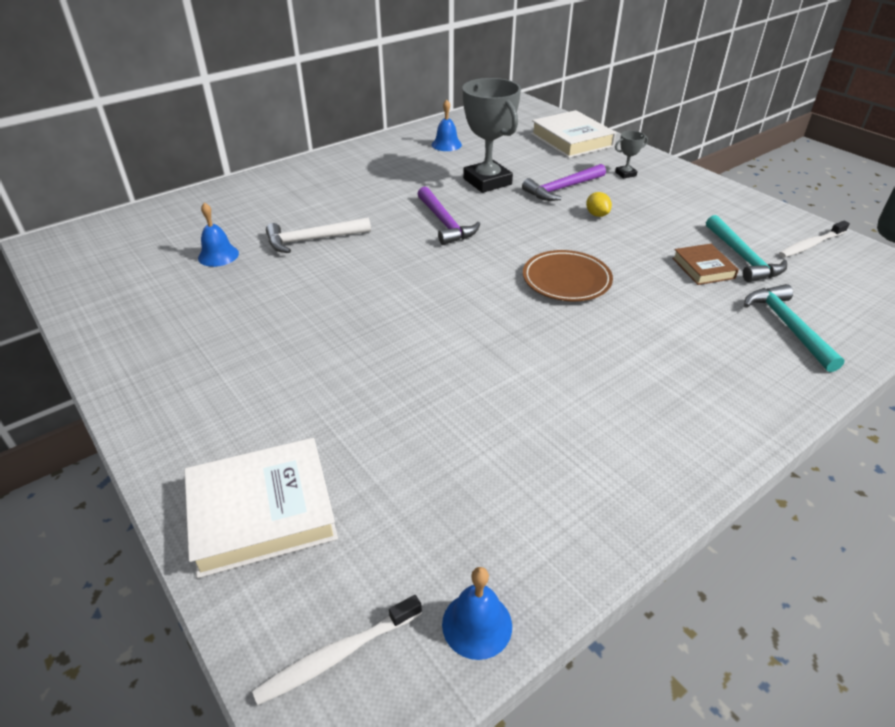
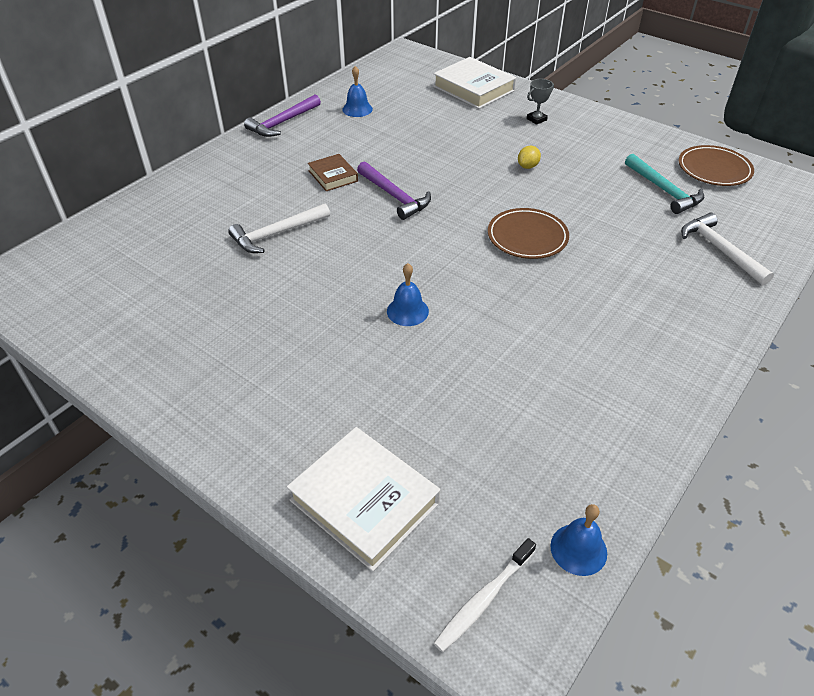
camera: 15 degrees left, 5 degrees up
white book [184,438,338,578] -> white book turned 75 degrees clockwise [287,427,440,572]
blue bell [198,202,239,267] -> blue bell moved to [387,263,429,326]
grey trophy [462,78,521,193] -> none
purple hammer [522,164,606,201] -> purple hammer moved to [244,95,321,137]
yellow lemon [586,192,612,217] -> yellow lemon turned 75 degrees clockwise [518,146,541,169]
brown book [672,244,739,285] -> brown book moved to [308,154,358,191]
turquoise hammer [744,284,845,372] -> white hammer [681,213,774,285]
white toothbrush [779,221,850,258] -> brown plate [678,145,754,186]

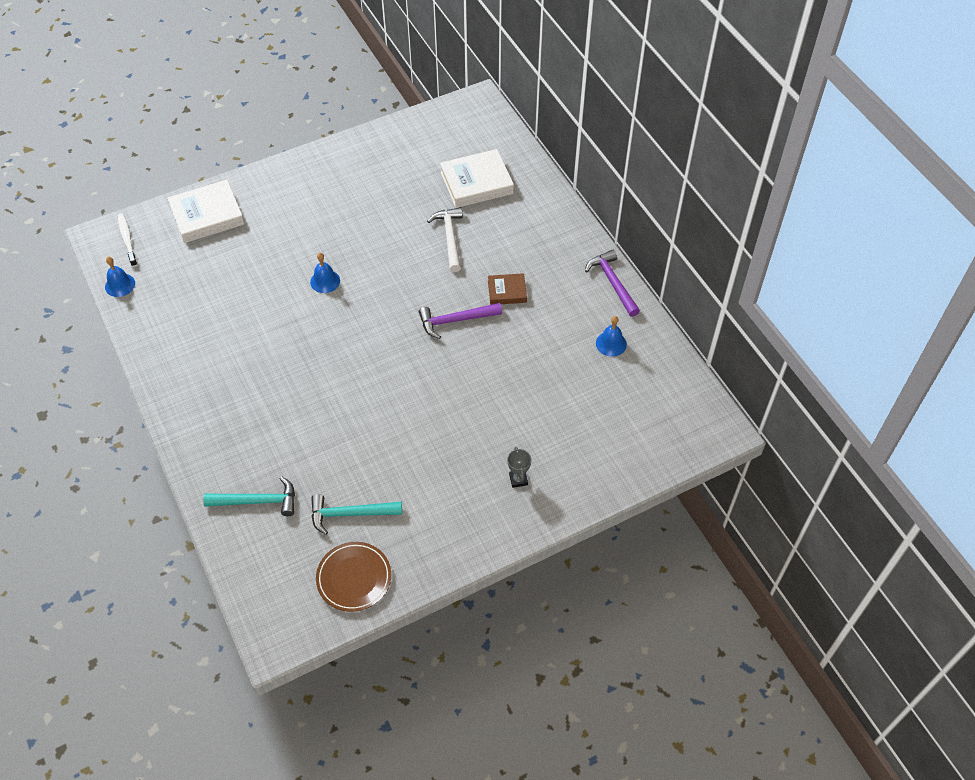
camera: 115 degrees right, 10 degrees up
white book [433,57,516,109] -> white book moved to [440,149,514,208]
brown plate [488,208,569,259] -> none
yellow lemon [518,146,541,169] -> none
white hammer [681,213,774,285] -> turquoise hammer [203,476,295,516]

